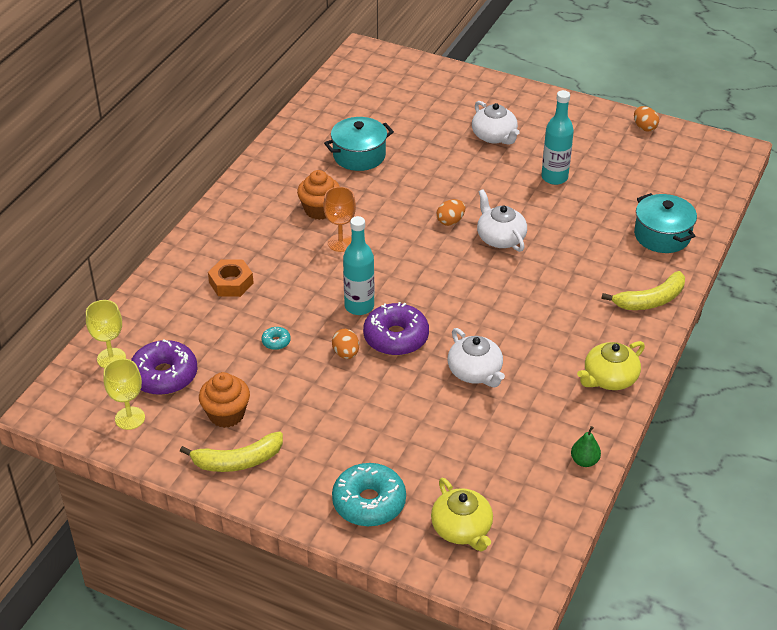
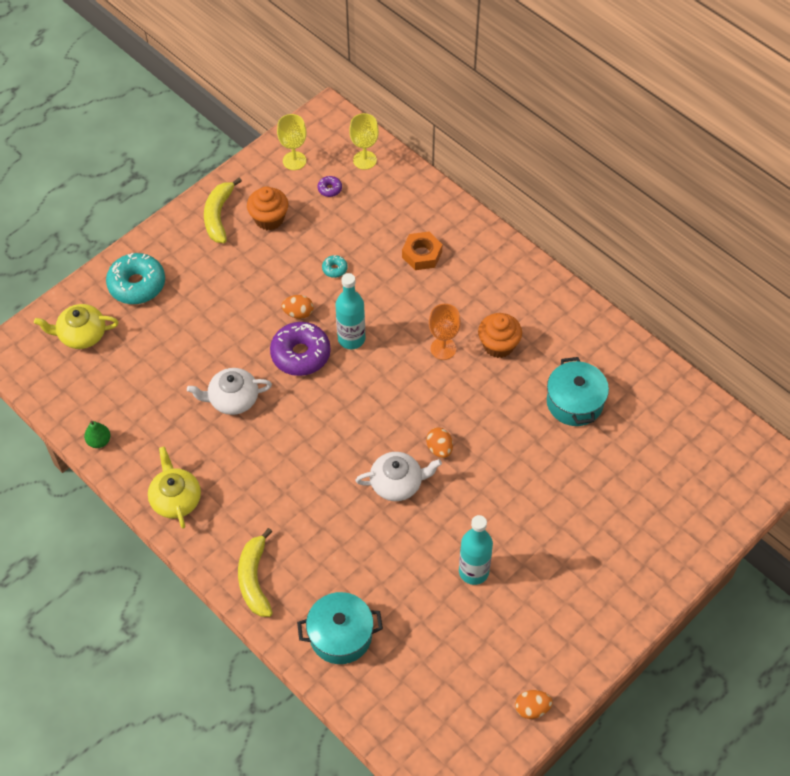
camera: 110 degrees right, 15 degrees up
purple donut [131,339,197,395] -> purple donut [318,176,342,197], size x0.44
white teapot [472,101,520,145] -> none

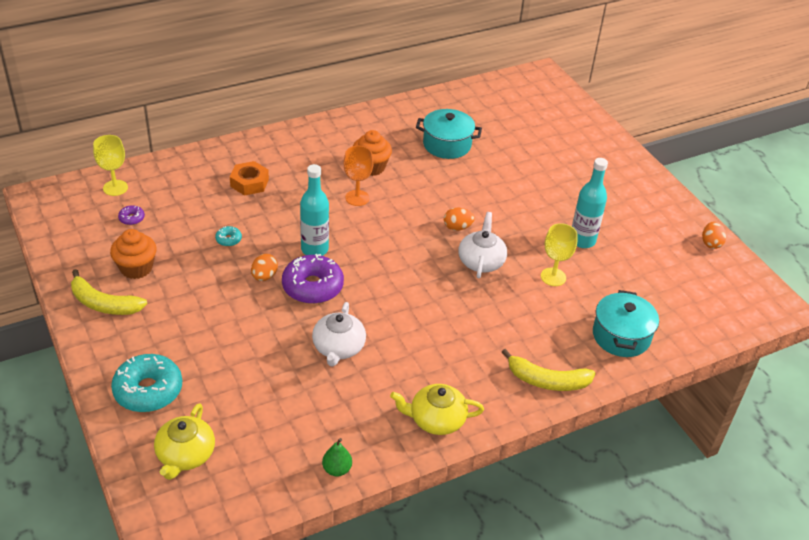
camera: 75 degrees left, 15 degrees down
yellow goblet [277,114,306,170] -> yellow goblet moved to [541,223,578,286]

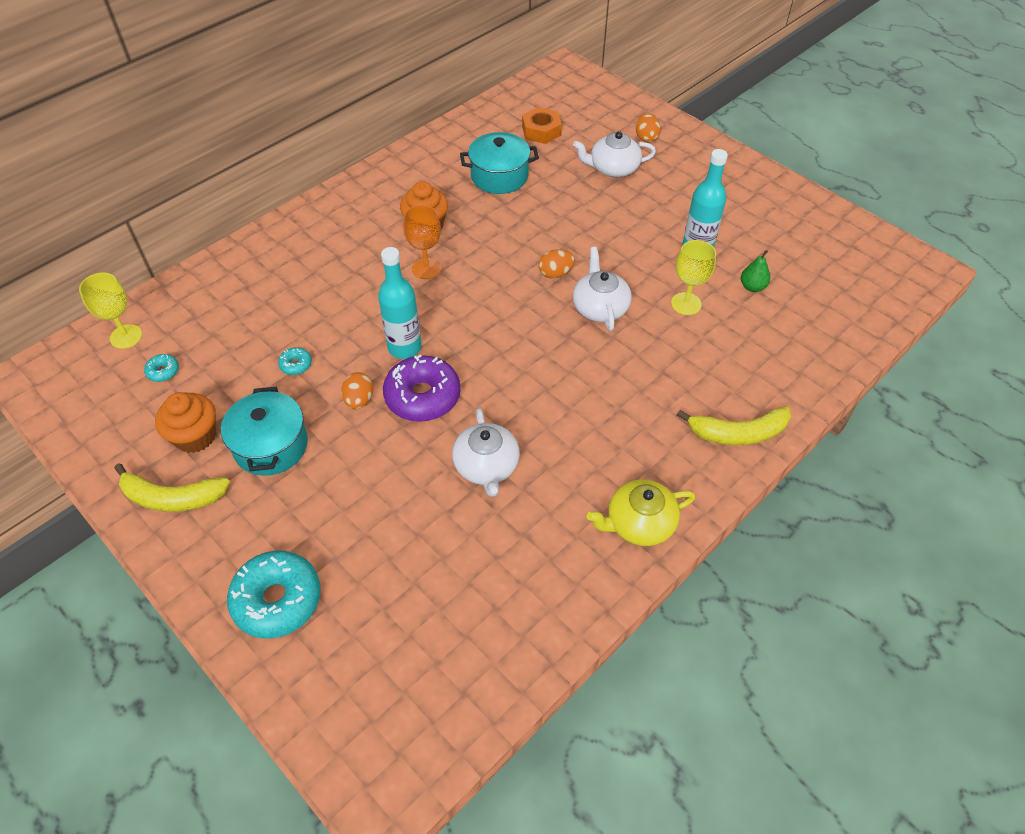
camera: 15 degrees left, 10 degrees up
purple donut [118,205,145,225] -> turquoise donut [144,354,179,382]
yellow teapot [154,403,215,480] -> none
orange nut [230,161,269,196] -> orange nut moved to [522,107,562,144]
green pear [322,438,352,476] -> green pear moved to [741,250,770,292]
turquoise pot [593,290,659,357] -> turquoise pot moved to [221,387,308,476]
orange egg [702,221,726,249] -> orange egg moved to [636,114,660,143]
none -> white teapot [573,131,656,177]

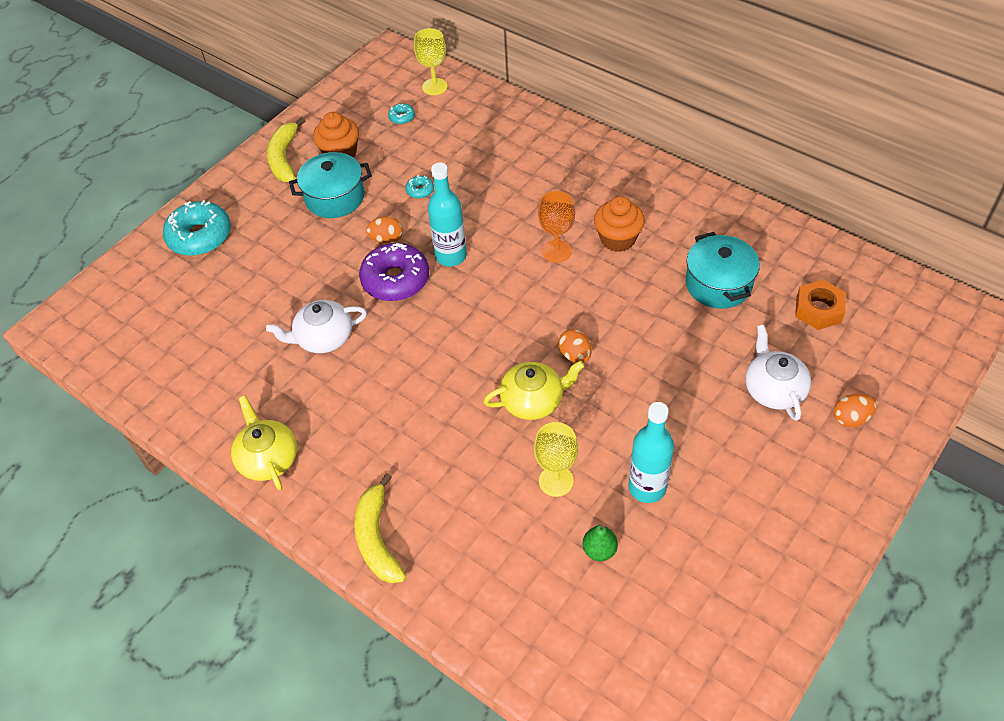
camera: 85 degrees right, 0 degrees up
white teapot [573,247,632,331] -> yellow teapot [483,361,585,420]

